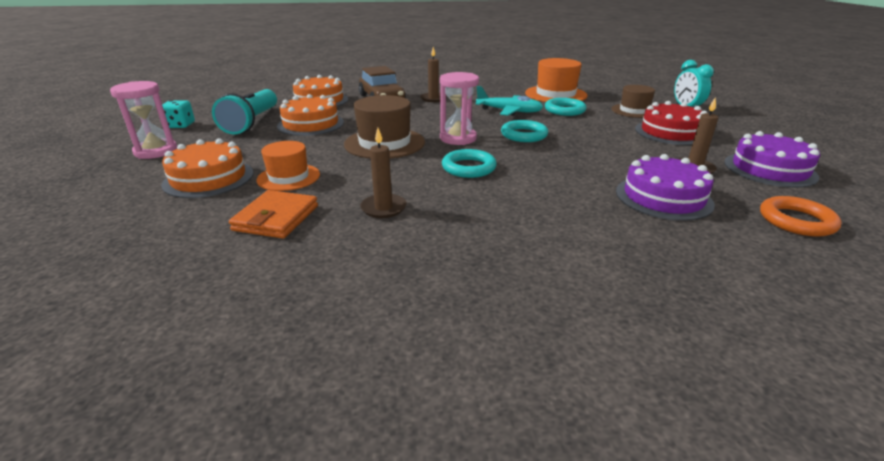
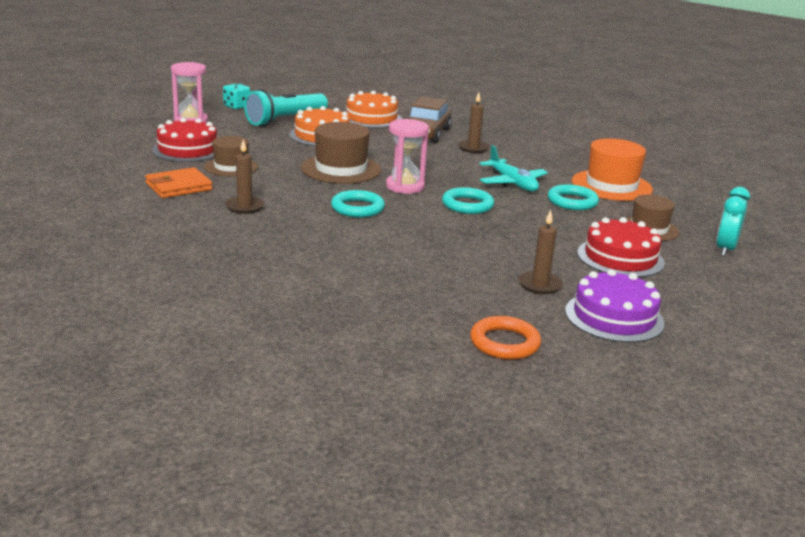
camera: 40 degrees right, 5 degrees down
orange cake [161,139,253,198] -> red cake [152,118,217,162]
orange hat [256,141,320,191] -> brown hat [204,136,258,177]
purple cake [616,154,715,221] -> none

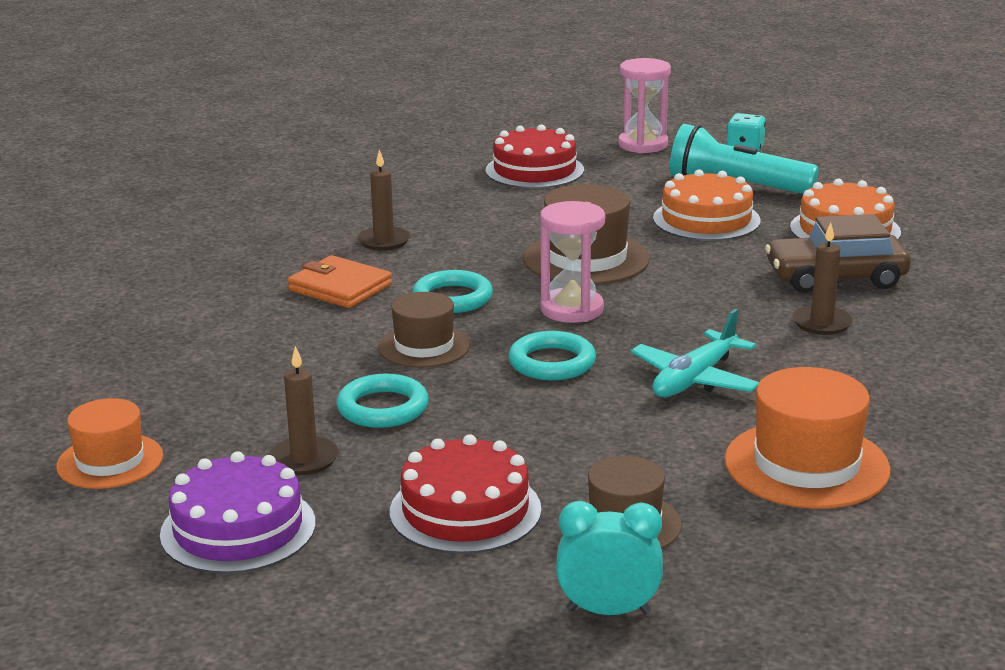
camera: 70 degrees right, 0 degrees up
orange wallet [145,167,212,198] -> orange wallet moved to [288,255,392,308]
brown hat [204,136,258,177] -> brown hat moved to [378,292,470,368]
orange ring [470,316,541,360] -> orange hat [56,398,163,489]
turquoise ring [548,184,599,210] -> turquoise ring moved to [337,374,429,428]

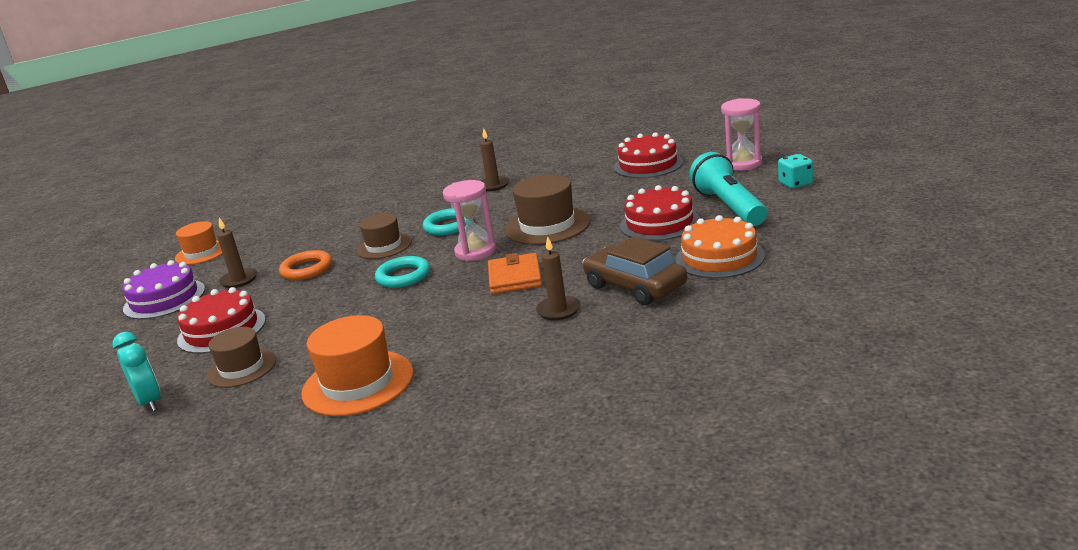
camera: 55 degrees right, 0 degrees up
orange wallet [288,255,392,308] -> orange wallet moved to [488,253,542,294]
turquoise ring [337,374,429,428] -> orange ring [279,250,332,280]
turquoise plane [631,309,759,397] -> none
orange cake [653,169,761,241] -> red cake [620,185,700,241]

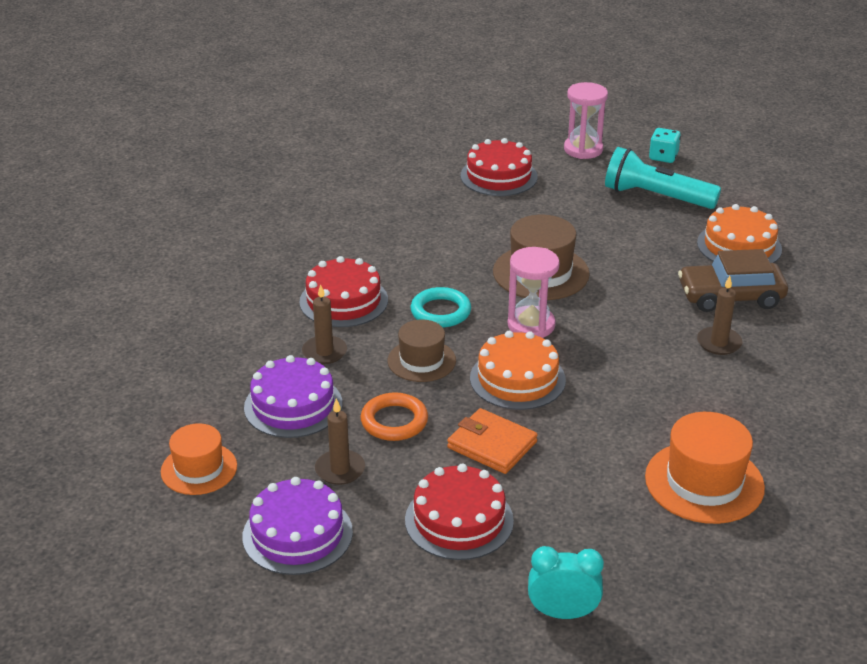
camera: 55 degrees left, 10 degrees up
brown hat [207,327,276,388] -> none
turquoise ring [375,256,430,288] -> orange cake [470,331,566,410]
brown candle [480,128,509,191] -> brown candle moved to [302,284,347,364]
orange wallet [488,253,542,294] -> orange wallet moved to [447,408,538,474]
red cake [620,185,700,241] -> red cake moved to [299,256,388,327]
none -> purple cake [244,355,342,438]

